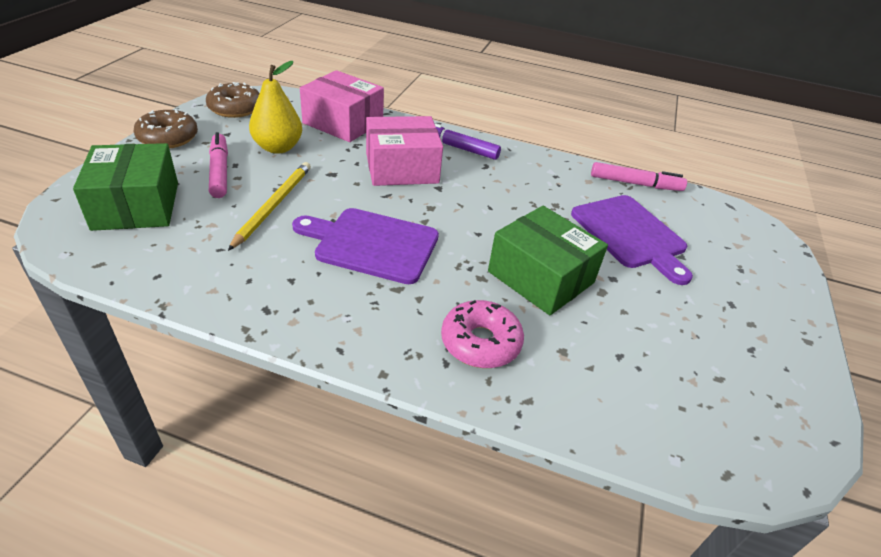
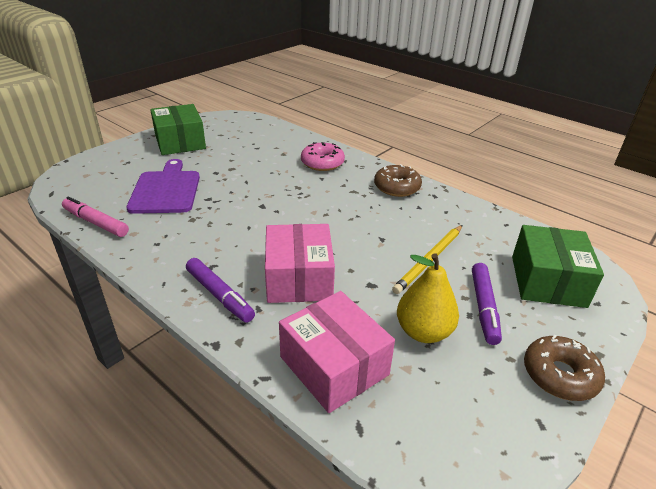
camera: 155 degrees left, 5 degrees down
brown donut [206,82,260,118] -> brown donut moved to [374,164,422,197]
pink marker [209,132,228,198] -> purple marker [472,263,502,345]
purple cutting board [292,208,439,284] -> none
pink box [366,116,443,186] -> pink box turned 75 degrees clockwise [265,224,335,303]
green box [488,206,608,315] -> green box moved to [150,104,206,155]

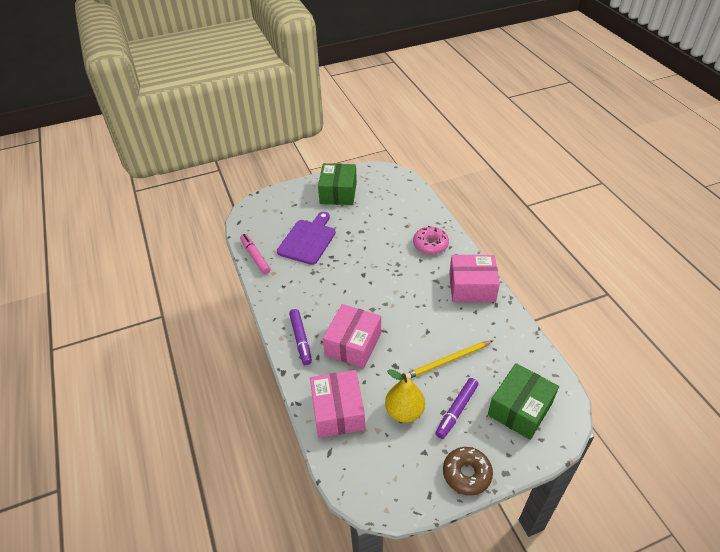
camera: 30 degrees right, 10 degrees up
brown donut [374,164,422,197] -> pink box [449,255,500,302]

